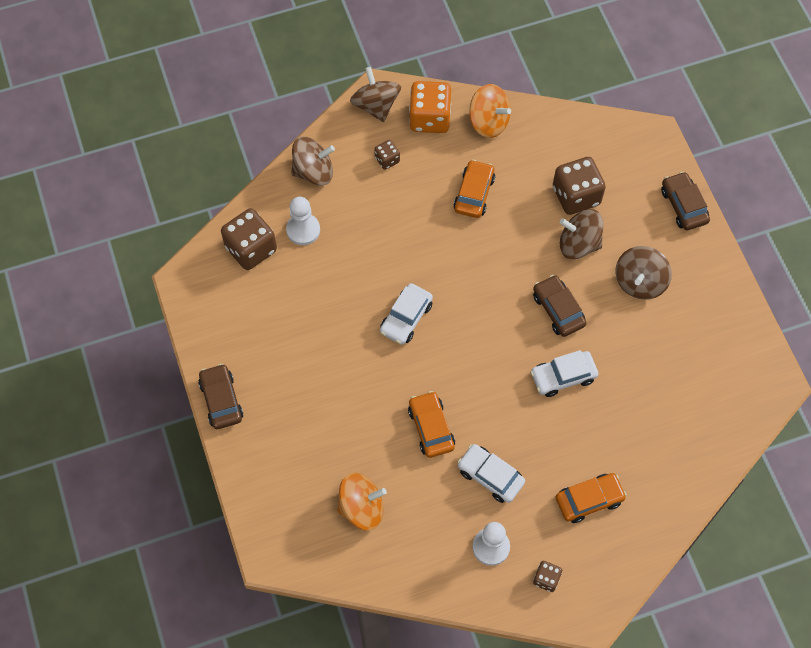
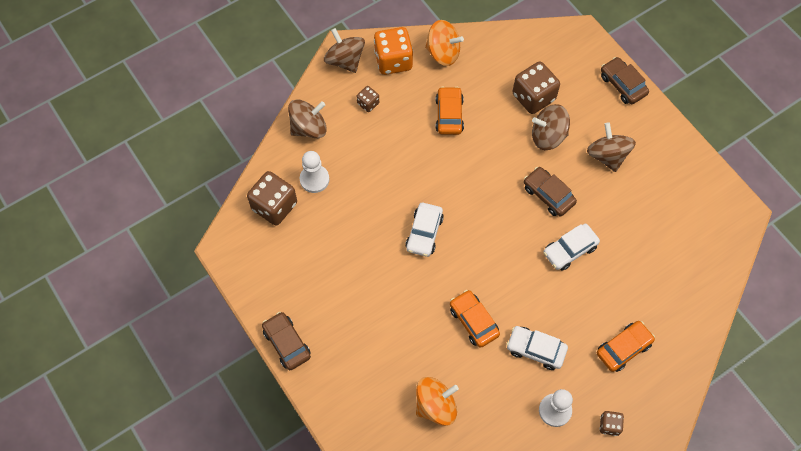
camera: 15 degrees left, 0 degrees up
brown spinning top [615,246,672,300] -> brown spinning top turned 150 degrees clockwise [587,122,636,172]

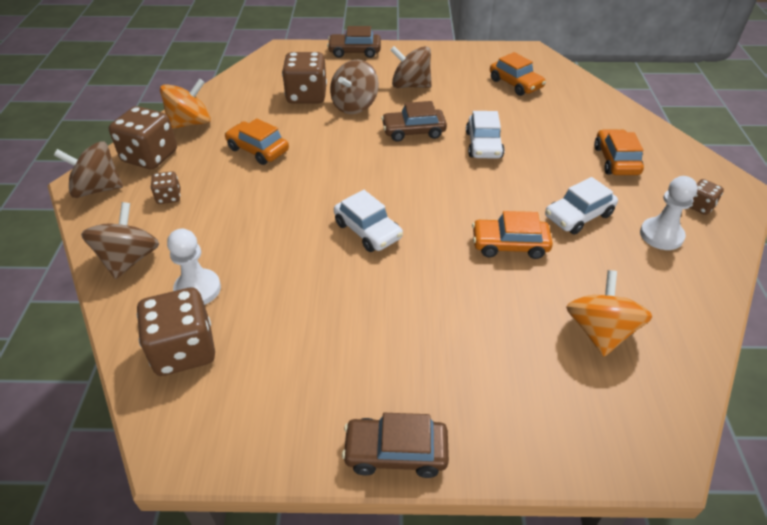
camera: 55 degrees left, 20 degrees down
orange dice [374,27,413,75] -> brown dice [109,106,177,169]
none -> orange car [490,52,546,96]

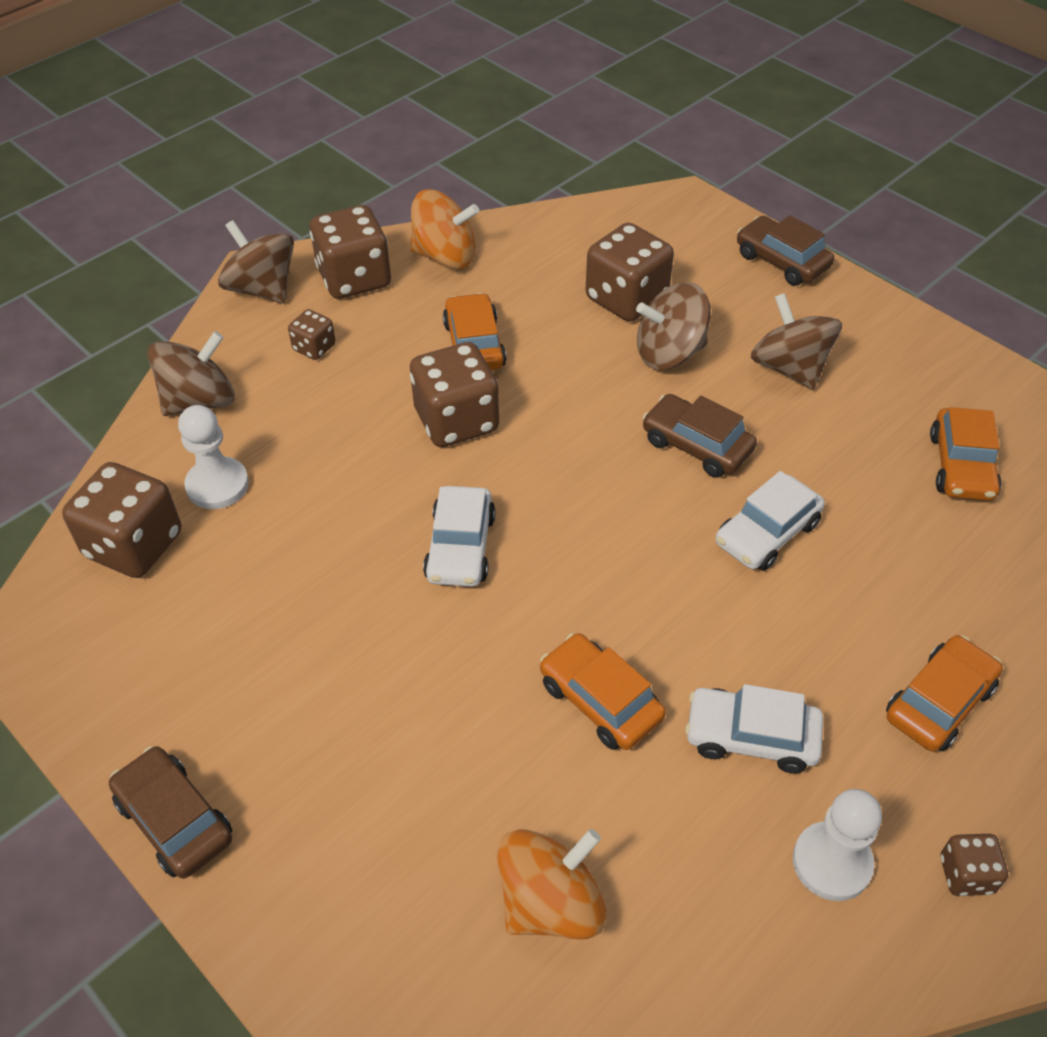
camera: 45 degrees right, 5 degrees up
none -> brown dice [410,342,499,447]

